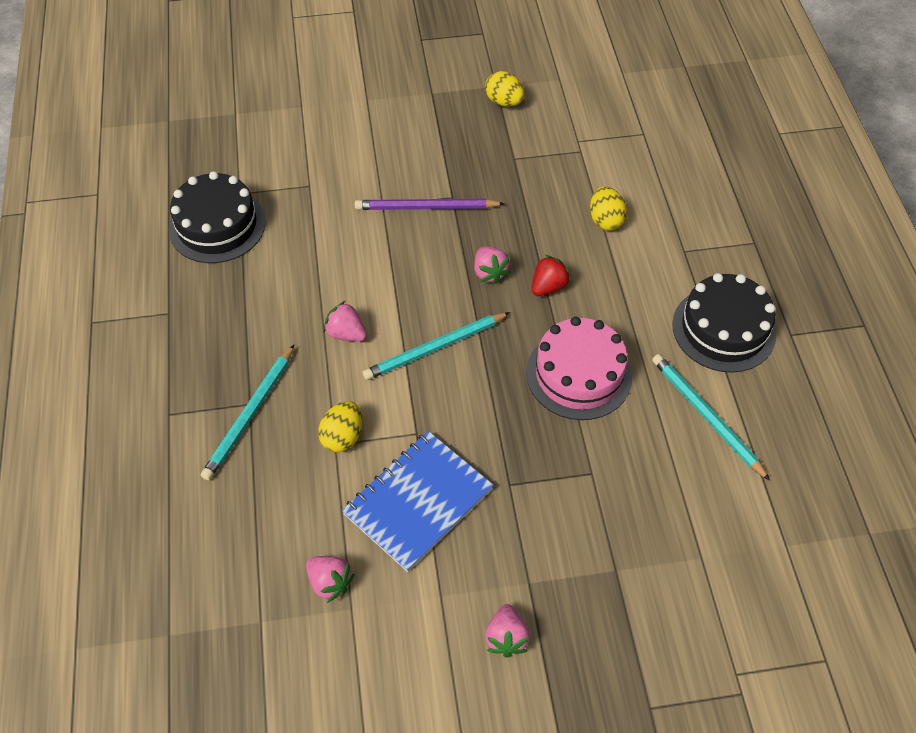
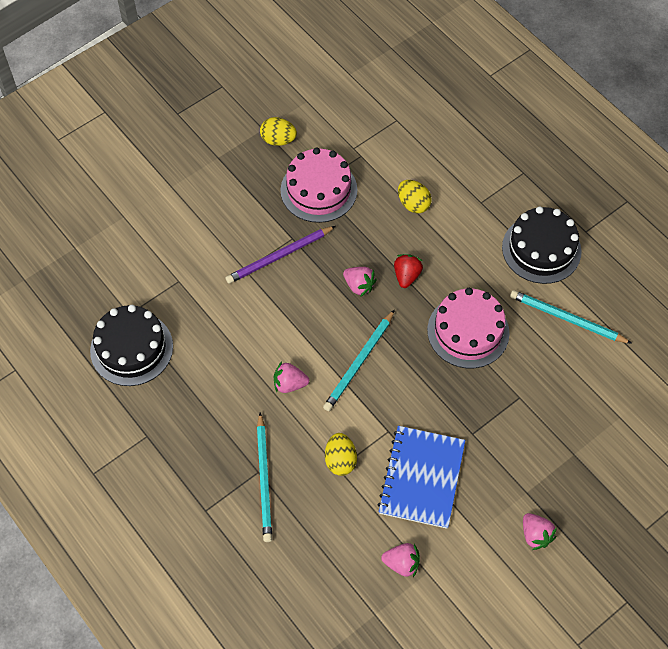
camera: 30 degrees left, 5 degrees up
none -> pink cake [281,147,357,223]

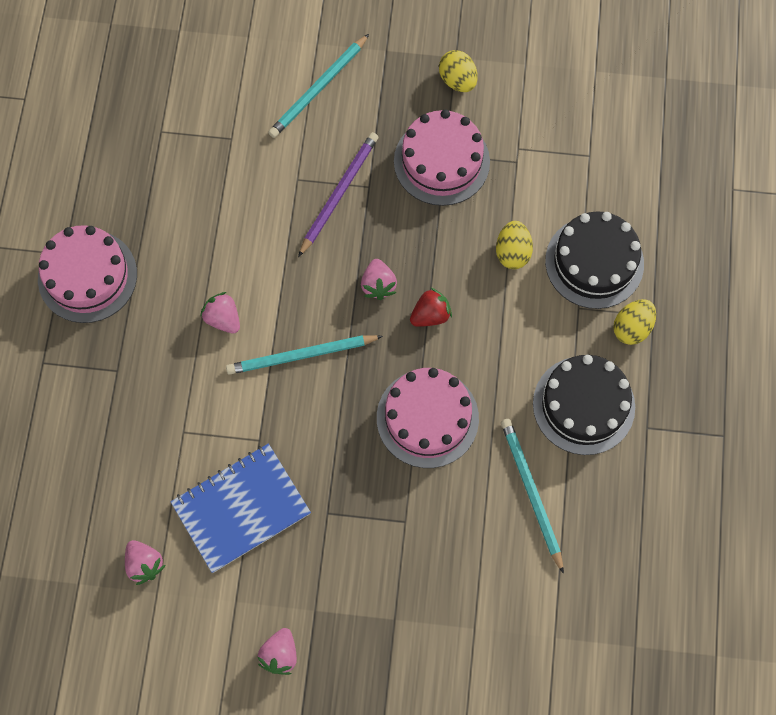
camera: 45 degrees right, 10 degrees up
black cake [90,305,173,386] -> black cake moved to [545,211,644,309]
purple pencil [225,226,336,284] -> purple pencil turned 105 degrees clockwise [298,132,378,257]
turquoise pencil [257,412,272,542] -> turquoise pencil moved to [268,34,369,138]
yellow egg [325,433,357,476] -> yellow egg moved to [613,299,656,345]
none -> pink cake [38,225,137,323]

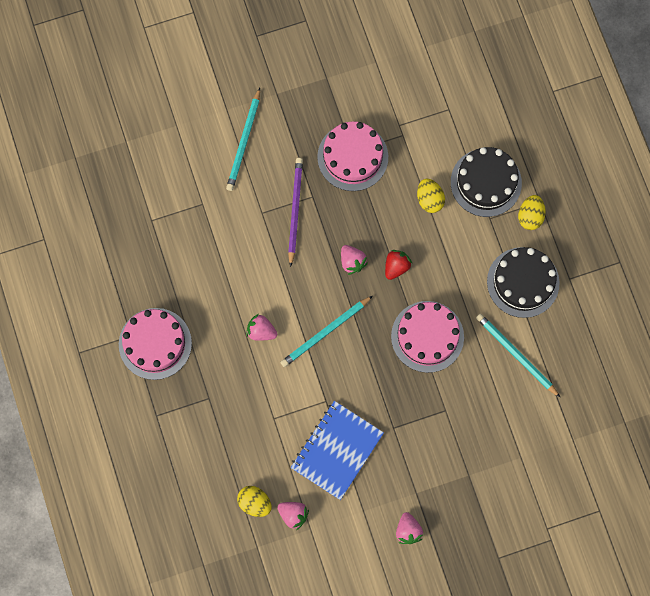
camera: 25 degrees left, 5 degrees up
yellow egg [439,50,477,92] -> yellow egg moved to [237,486,272,517]

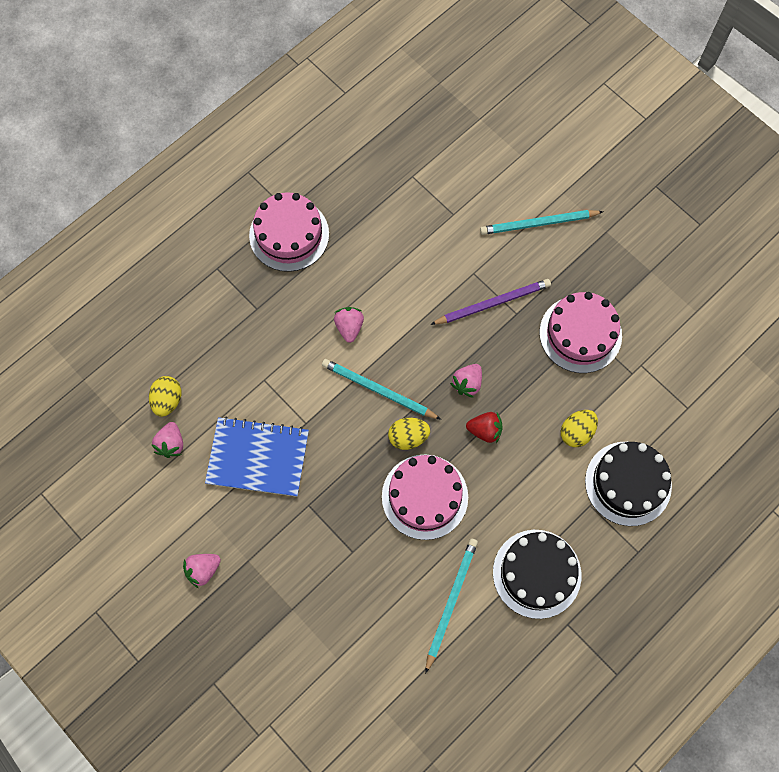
camera: 65 degrees right, 5 degrees down
yellow egg [518,195,546,230] -> yellow egg moved to [388,418,430,450]

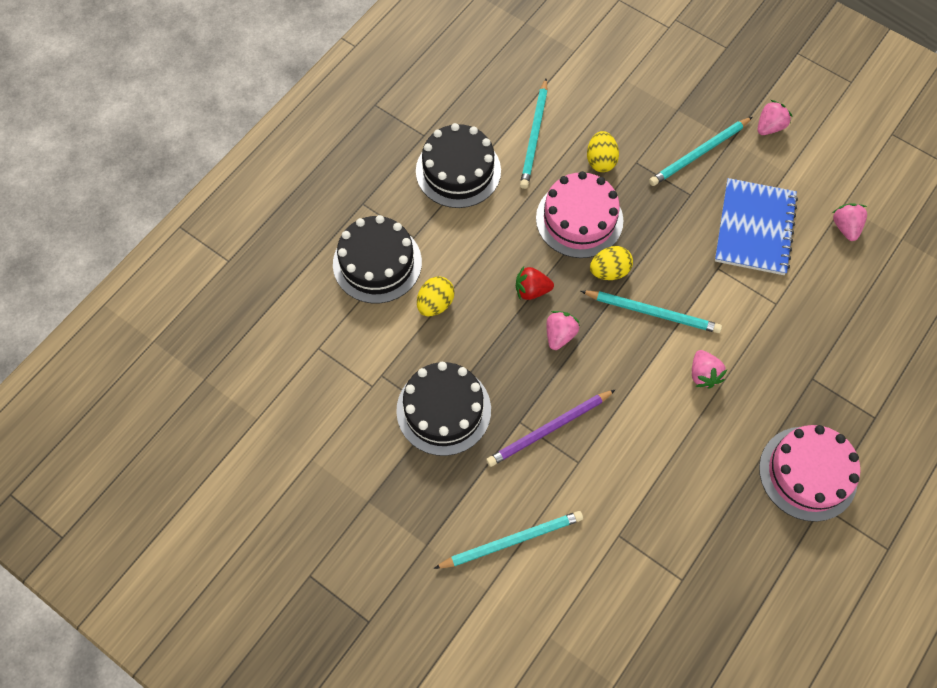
camera: 170 degrees right, 5 degrees down
yellow egg [149,376,181,417] -> yellow egg moved to [587,131,619,172]
blue notebook [205,416,309,497] -> blue notebook turned 75 degrees counterclockwise [715,178,798,275]
pink cake [539,292,622,373] -> black cake [396,362,491,456]
none -> turquoise pencil [649,117,753,186]

